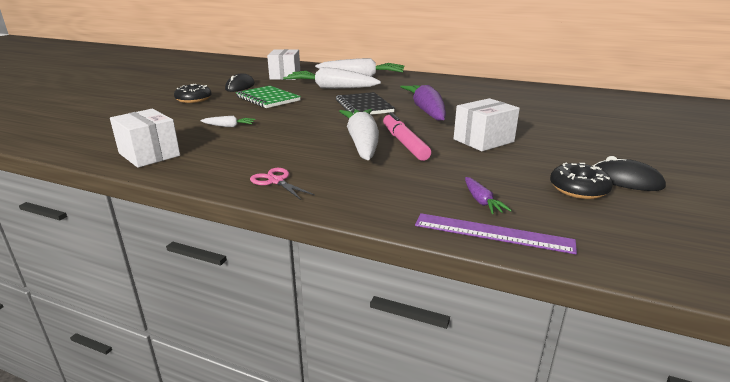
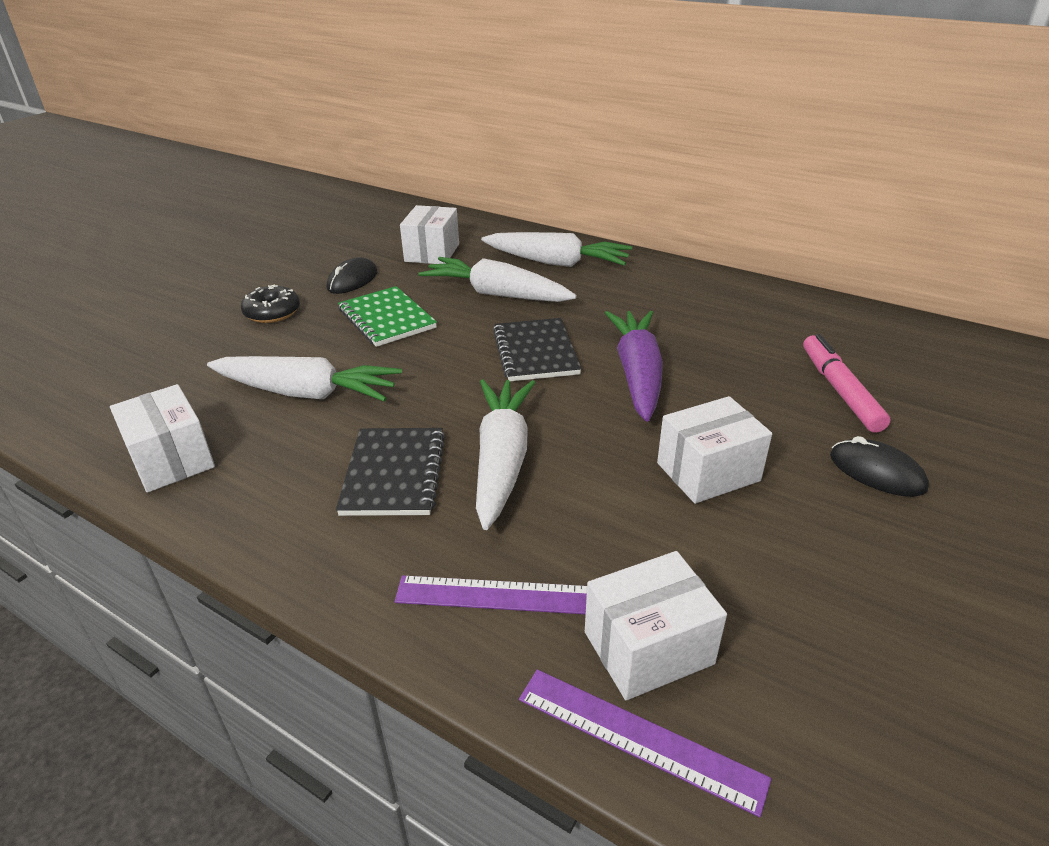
camera: 10 degrees right, 10 degrees up
white carrot [200,116,255,127] -> white carrot [207,356,402,402], size x2.32
pink scissors [250,168,315,200] -> none
pink marker [383,112,431,161] -> pink marker moved to [803,334,891,433]
purple carrot [465,177,512,214] -> white box [585,551,727,700]
black donut [550,163,613,199] -> none
black mouse [594,156,666,191] -> black mouse moved to [830,436,929,497]
none -> black notebook [336,428,445,516]
none -> purple ruler [394,575,587,615]

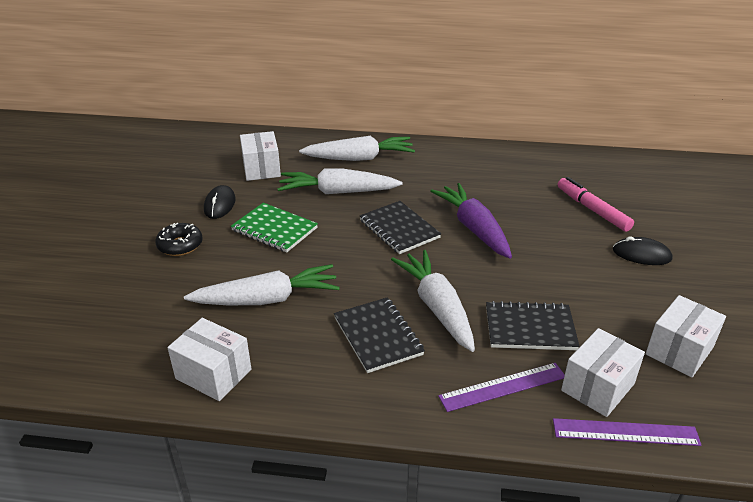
camera: 25 degrees left, 0 degrees up
white box [657,396,772,504] -> white box moved to [646,295,726,377]
none -> black notebook [486,301,580,350]

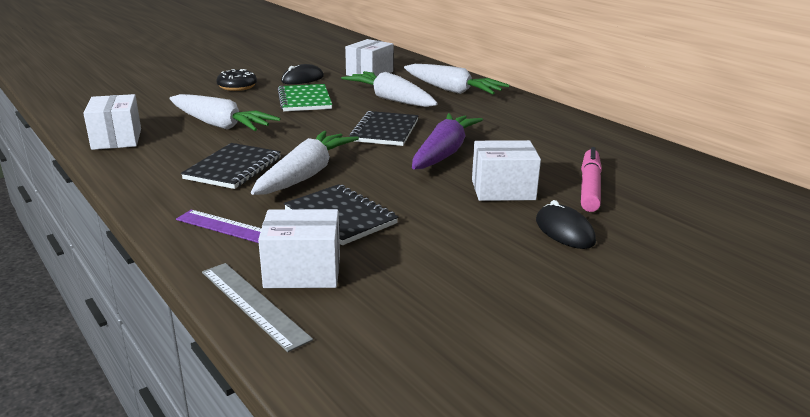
camera: 45 degrees right, 10 degrees down
purple ruler [553,418,702,446] -> grey ruler [202,263,313,352]
white box [646,295,726,377] -> white box moved to [472,140,541,201]

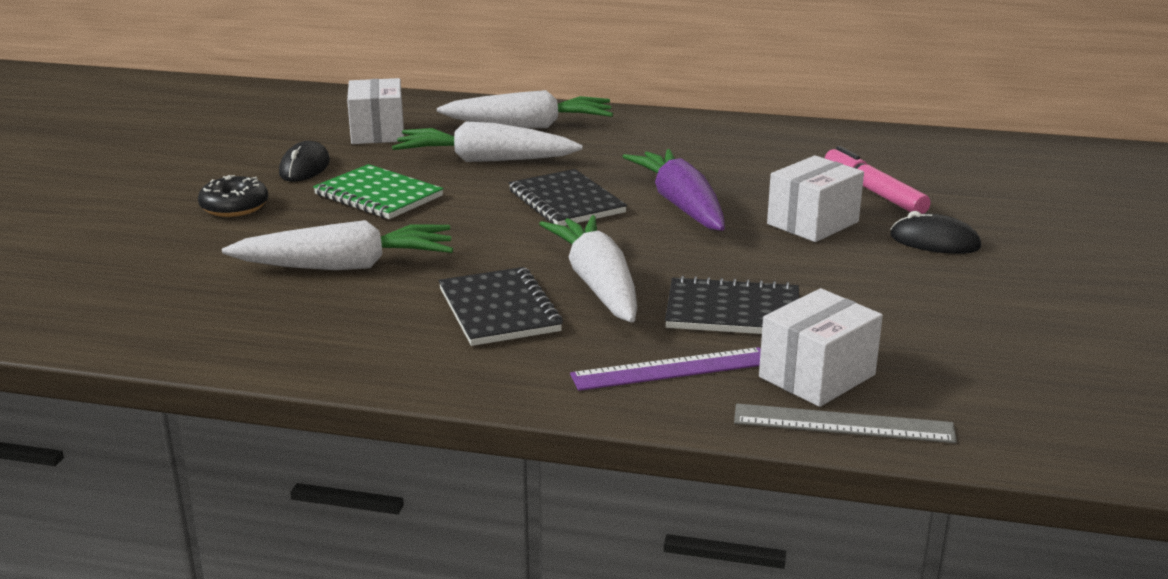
camera: 40 degrees left, 0 degrees up
white box [83,94,141,150] -> none

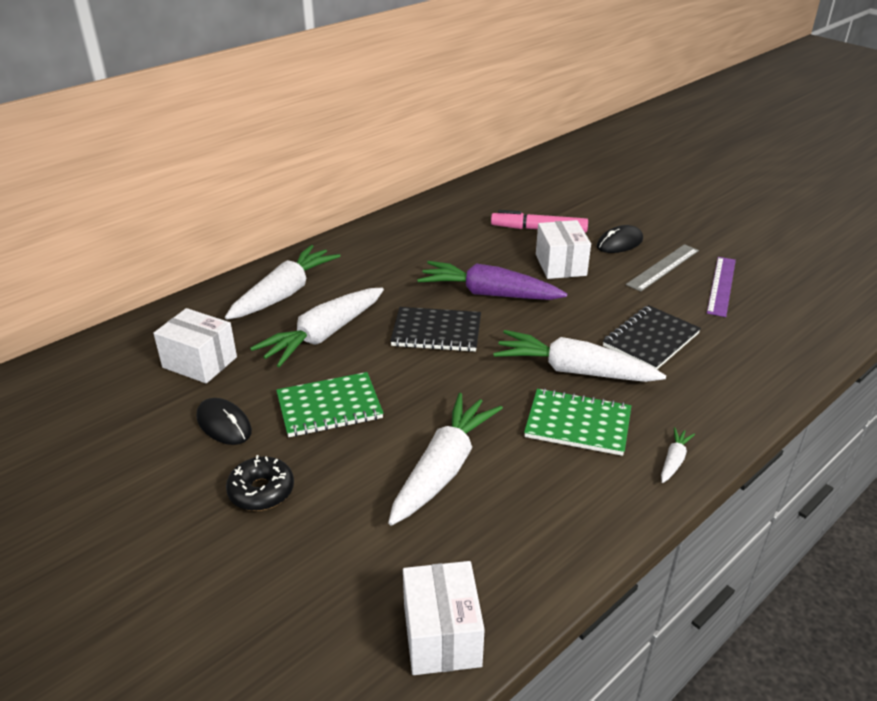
camera: 55 degrees left, 10 degrees up
black notebook [439,267,563,346] -> green notebook [524,388,631,456]
purple ruler [570,347,761,391] -> purple ruler moved to [707,257,736,317]
grey ruler [734,403,957,443] -> grey ruler moved to [626,244,699,292]
white box [759,288,883,407] -> white box moved to [403,561,485,675]
none -> white carrot [661,427,695,483]

